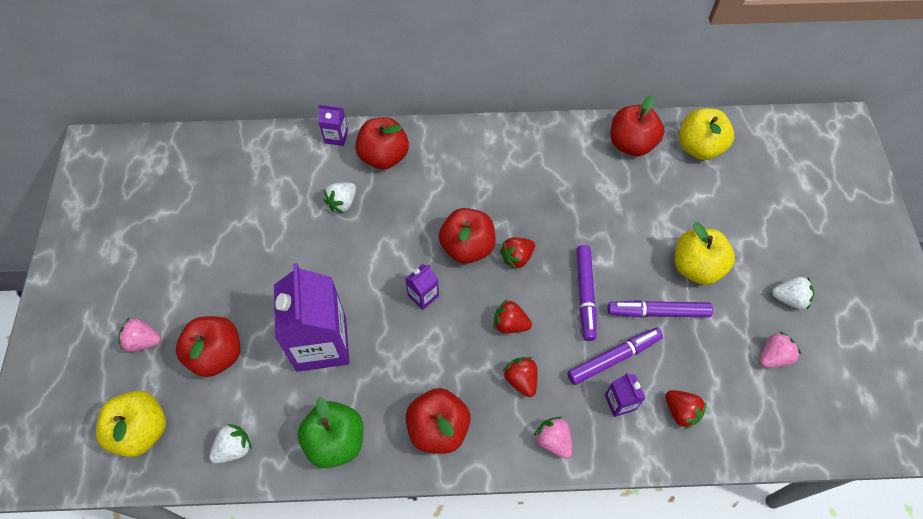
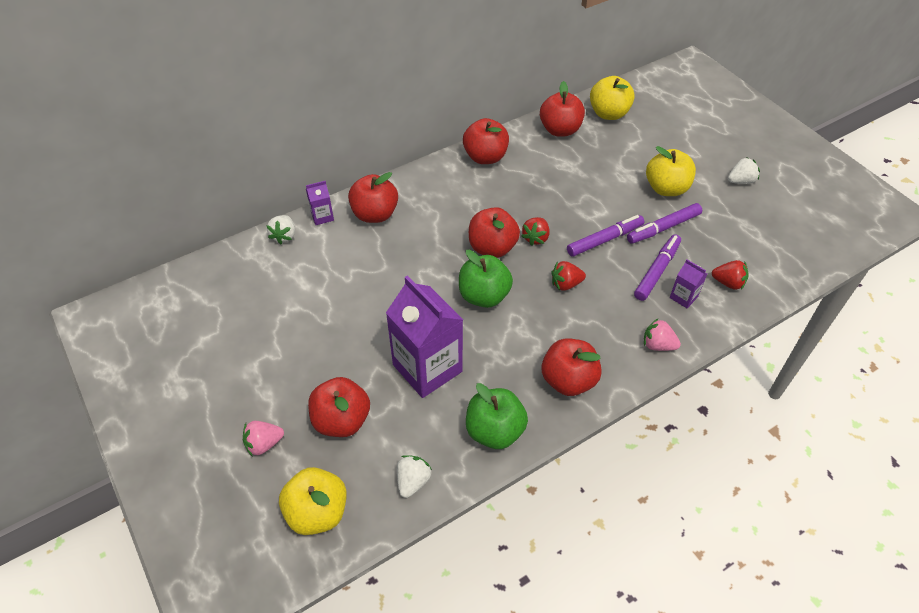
camera: 30 degrees left, 10 degrees down
white strawberry [324,182,356,213] -> white strawberry moved to [266,215,295,244]
purple carton [405,264,439,310] -> green apple [459,250,513,308]
red strawberry [503,357,537,397] -> none
purple marker [576,245,597,341] -> purple marker turned 90 degrees counterclockwise [567,215,644,257]
pink strawberry [760,331,801,368] -> none
none -> red apple [463,118,509,164]

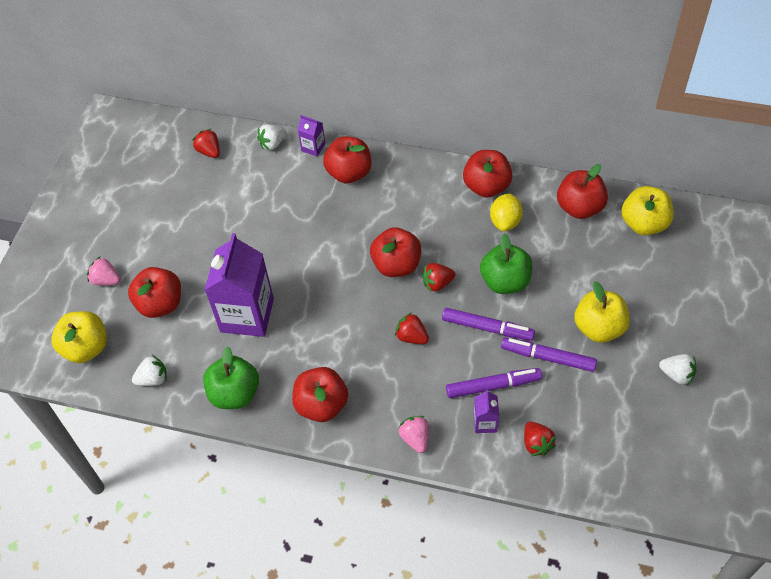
camera: 50 degrees right, 5 degrees up
green apple [459,250,513,308] -> green apple moved to [480,234,532,294]
none -> red strawberry [193,129,220,158]
none -> yellow lemon [490,193,523,231]

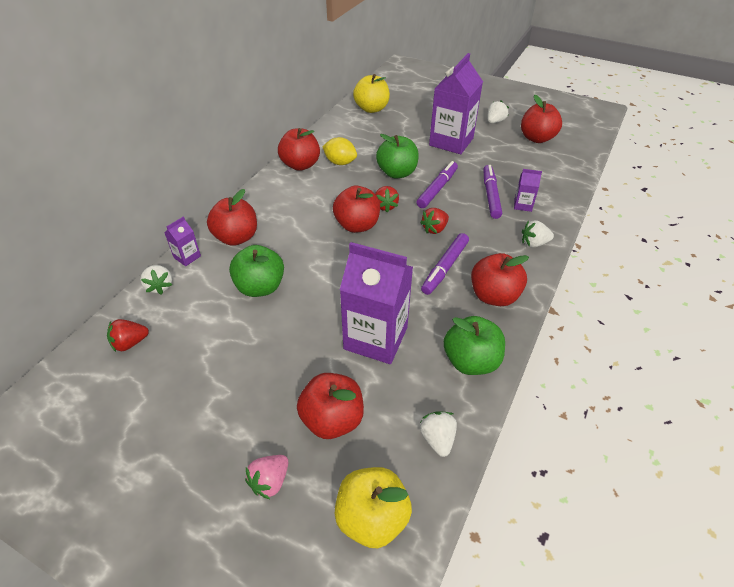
camera: 80 degrees left, 10 degrees down
pink strawberry [398,416,429,453] -> white strawberry [522,220,554,248]
purple marker [501,337,597,372] -> purple marker moved to [421,233,469,295]
red strawberry [524,422,556,456] -> none
red apple [557,164,608,219] -> red apple moved to [521,95,562,143]
yellow apple [574,281,630,343] -> purple carton [429,53,483,154]
none -> green apple [229,245,284,297]

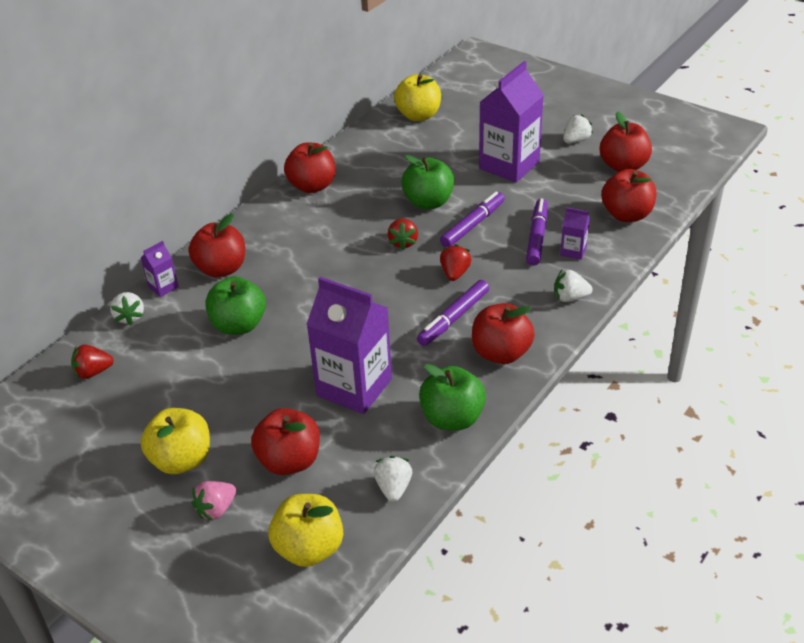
camera: 10 degrees right, 5 degrees down
yellow lemon [322,137,357,165] -> none
red apple [333,186,380,233] -> red apple moved to [601,169,656,222]
red strawberry [420,208,449,234] -> red strawberry turned 135 degrees clockwise [440,244,472,281]
none -> yellow apple [140,408,210,474]

